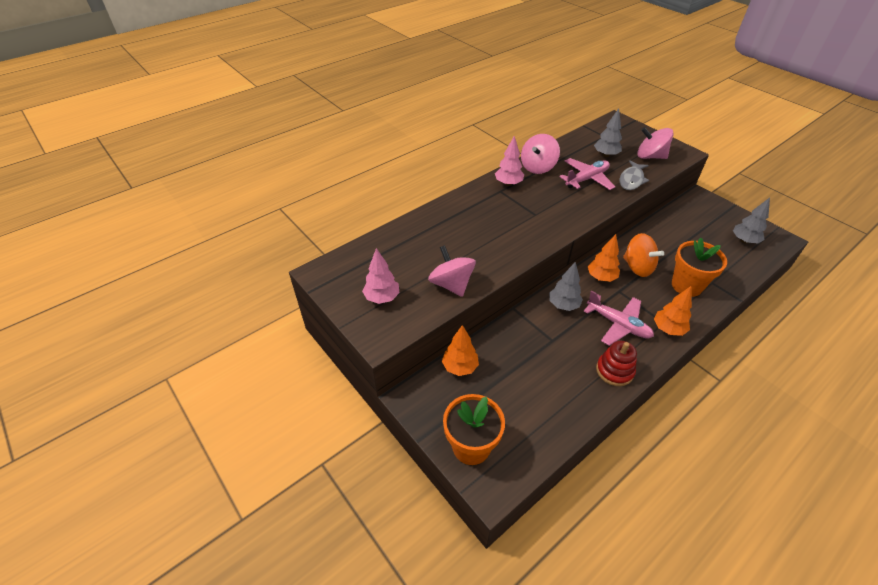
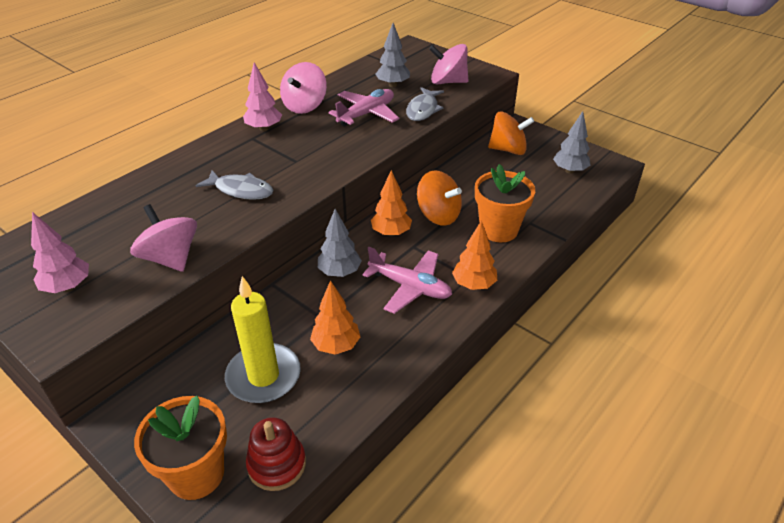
camera: 10 degrees left, 5 degrees down
orange tree [442,325,479,376] -> orange tree moved to [310,280,360,355]
red stacking toy [596,341,637,386] -> red stacking toy moved to [246,417,306,491]
none -> grey fish [196,170,273,200]
none -> yellow candle [225,276,301,403]
none -> orange spinning top [488,111,534,155]

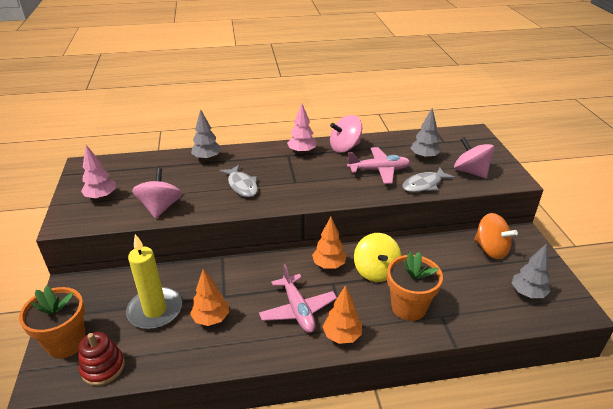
camera: 40 degrees right, 5 degrees down
grey tree [318,209,362,277] -> grey tree moved to [191,109,221,161]
orange spinning top [417,170,462,226] -> yellow spinning top [354,233,401,282]

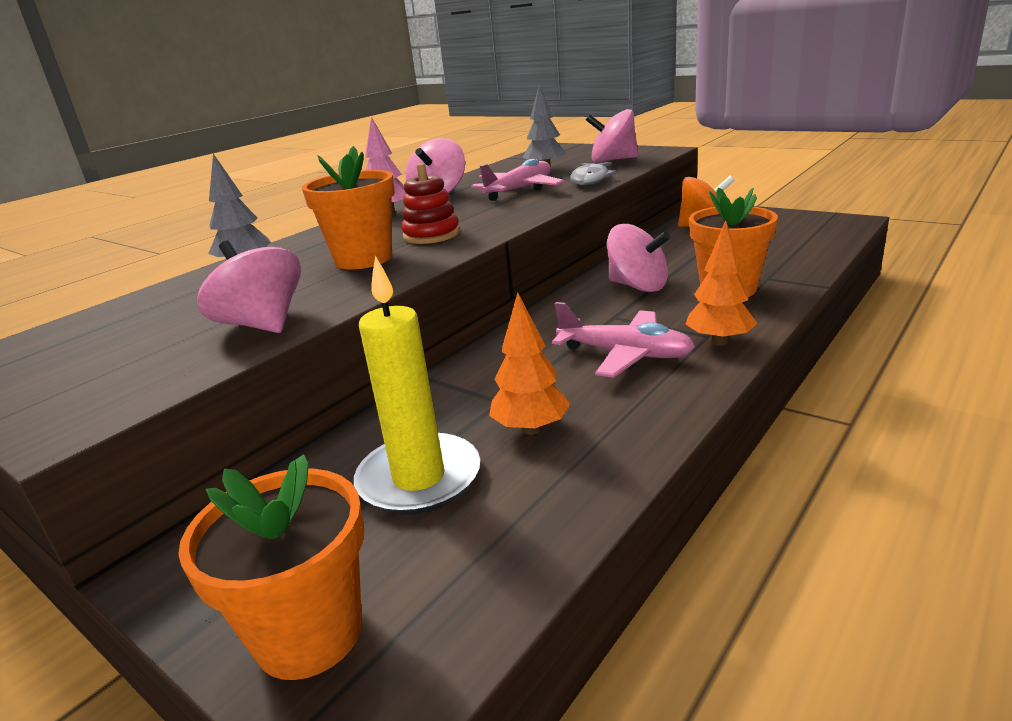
camera: 40 degrees left, 10 degrees down
red stacking toy [78,332,125,386] -> red stacking toy moved to [401,163,460,244]
pink tree [81,145,116,200] -> none
grey fish [220,165,258,197] -> orange flower pot [302,146,395,270]
orange tree [312,217,346,269] -> none
yellow spinning top [354,233,401,282] -> pink spinning top [607,224,670,292]
grey tree [512,244,551,298] -> none

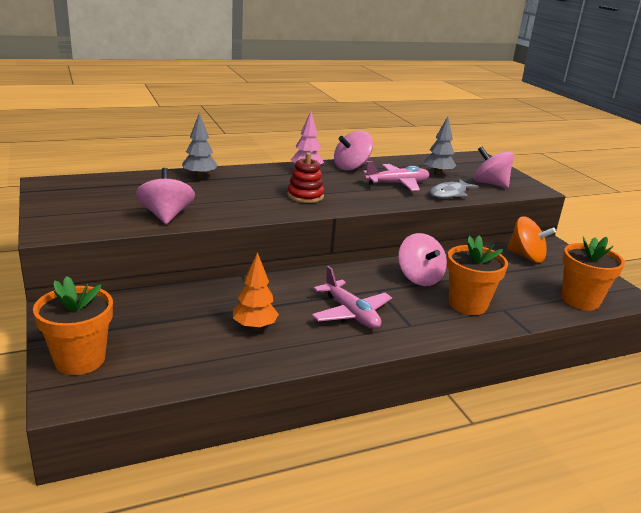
camera: 25 degrees right, 0 degrees up
orange flower pot [302,146,395,270] -> orange flower pot moved to [562,236,625,310]
yellow candle [354,256,480,515] -> none
orange tree [686,220,758,346] -> none

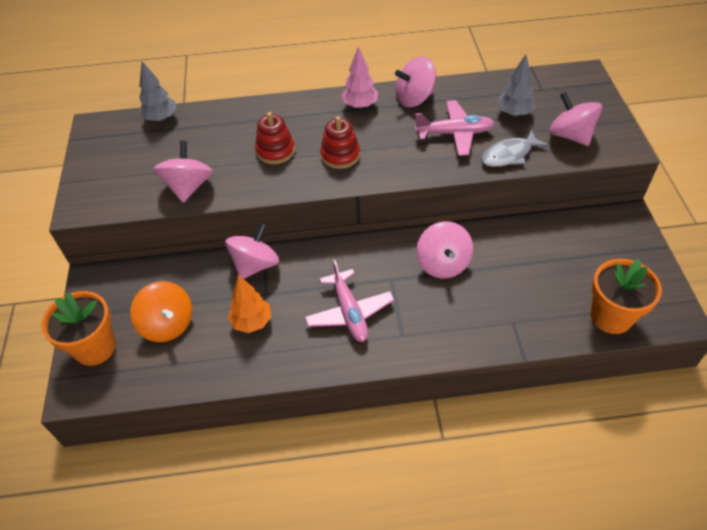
camera: 20 degrees right, 25 degrees up
grey tree [182,113,218,178] -> grey tree moved to [139,62,177,122]
orange flower pot [447,236,508,315] -> none
orange spinning top [507,216,556,263] -> orange spinning top moved to [130,281,192,342]
none -> pink spinning top [225,223,279,279]
none -> red stacking toy [255,112,295,164]

